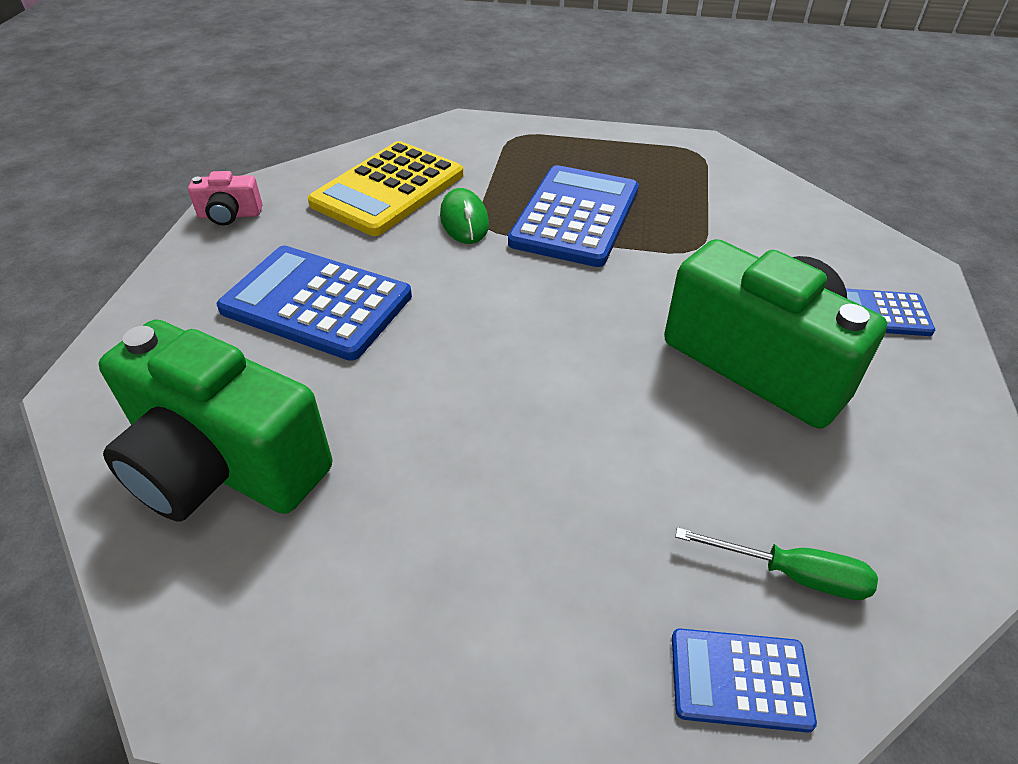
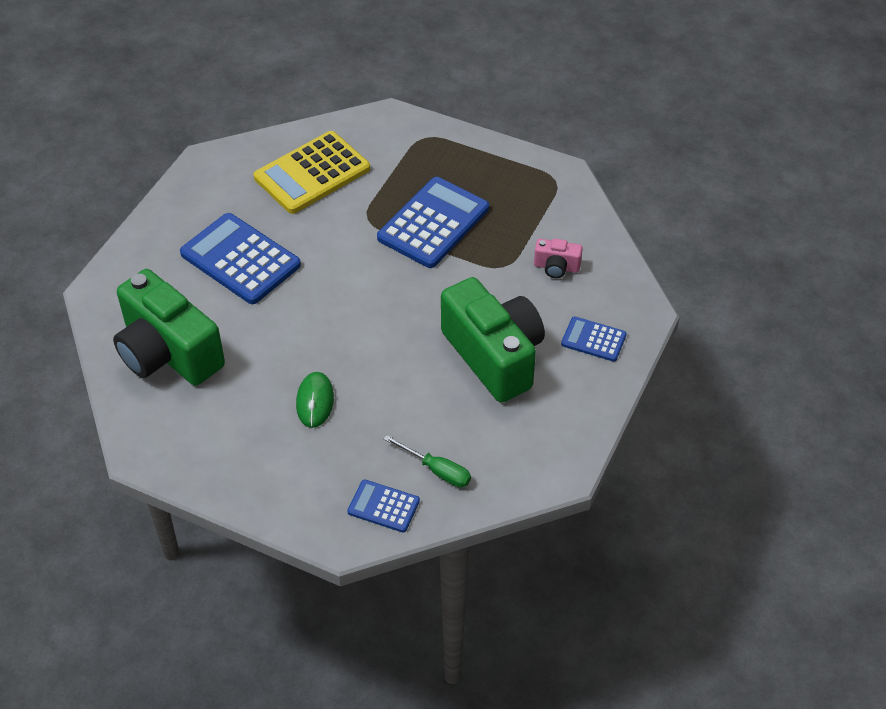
camera: 15 degrees right, 5 degrees up
pink camera [188,171,262,226] -> pink camera moved to [534,238,583,278]
green mouse [440,188,489,244] -> green mouse moved to [296,372,334,428]

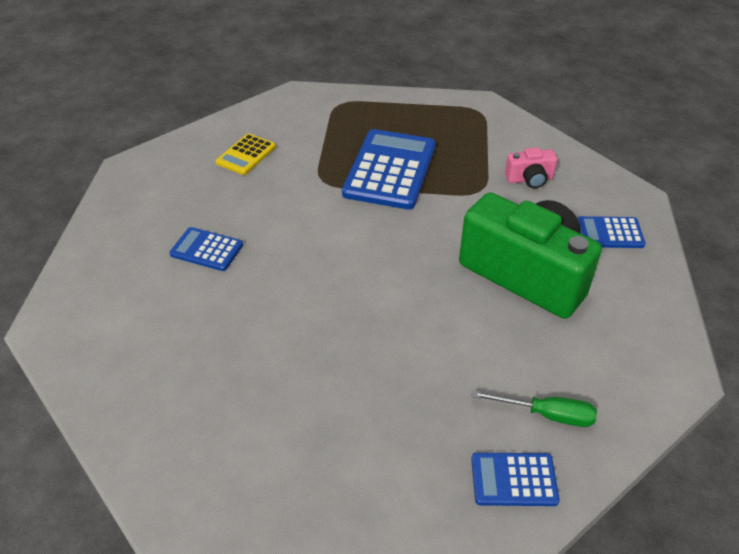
camera: 20 degrees left, 5 degrees down
green camera [113,269,225,386] -> none
blue calculator [180,213,301,304] -> blue calculator [169,227,243,271], size x0.52
yellow calculator [254,131,370,214] -> yellow calculator [216,133,276,175], size x0.52
green mouse [296,372,334,428] -> none

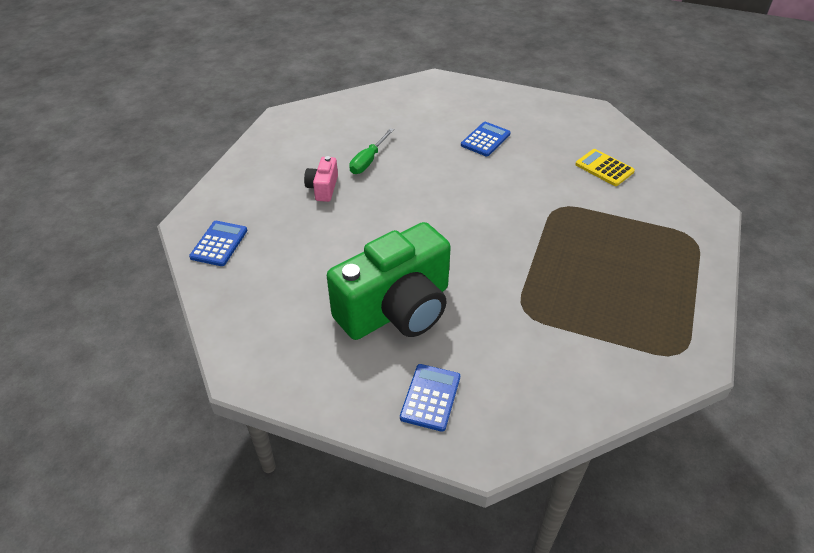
camera: 105 degrees right, 0 degrees up
blue calculator [342,129,436,210] -> none
green screwdriver [471,390,597,427] -> green screwdriver moved to [349,128,394,174]
pink camera [505,147,558,188] -> pink camera moved to [304,156,338,202]

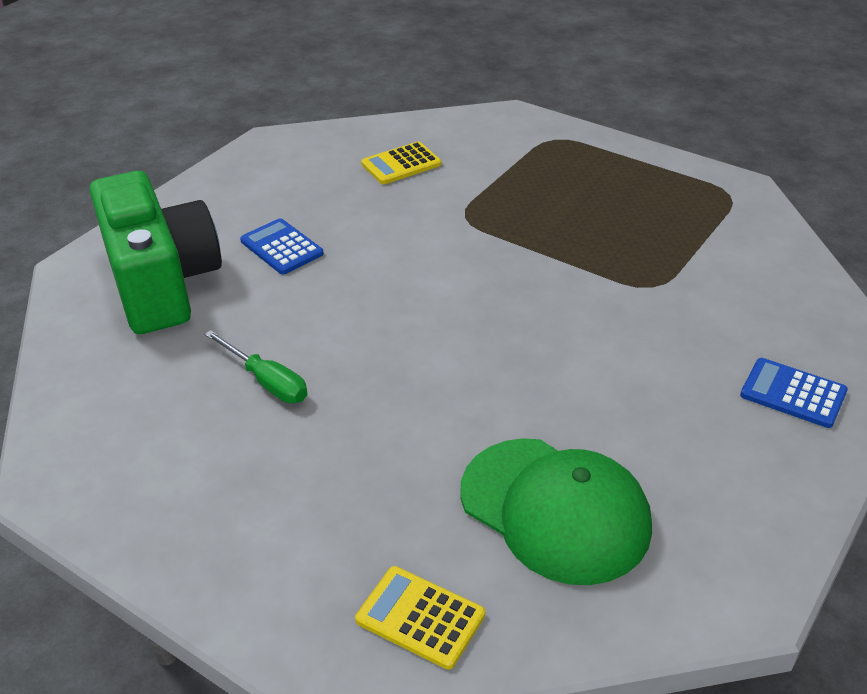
camera: 75 degrees left, 5 degrees down
blue calculator [189,221,247,266] -> yellow calculator [355,566,485,670]
pink camera [304,156,338,202] -> none
green camera [327,222,451,340] -> green camera moved to [90,171,222,334]
none -> green cap [460,438,652,585]

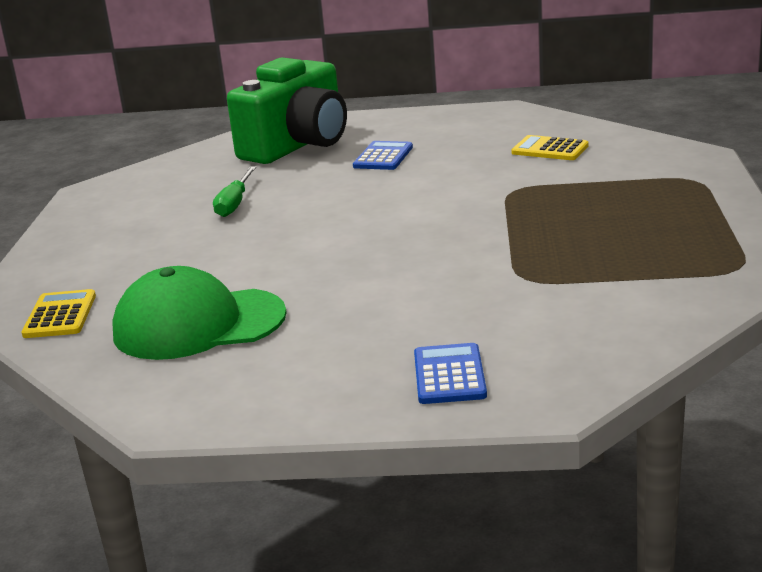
camera: 60 degrees right, 15 degrees down
green cap [460,438,652,585] -> green cap turned 75 degrees clockwise [112,266,287,360]

